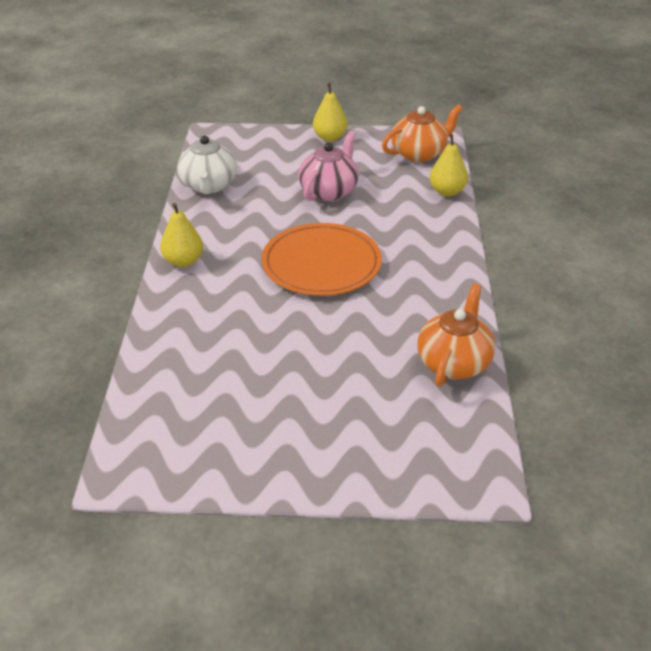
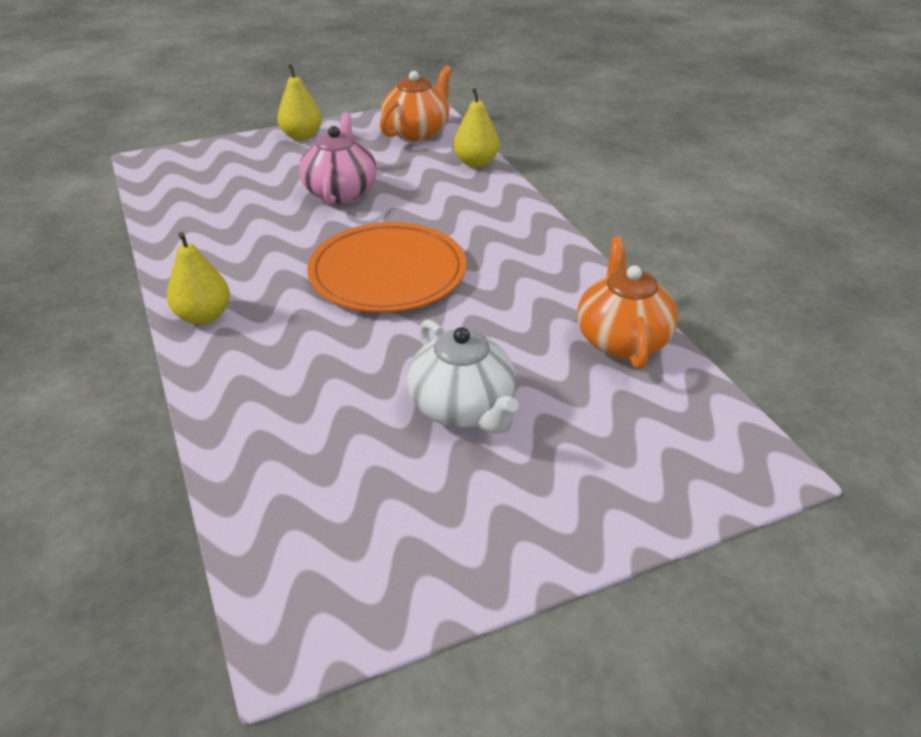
camera: 25 degrees left, 0 degrees up
white teapot [177,135,237,194] -> white teapot moved to [407,319,518,434]

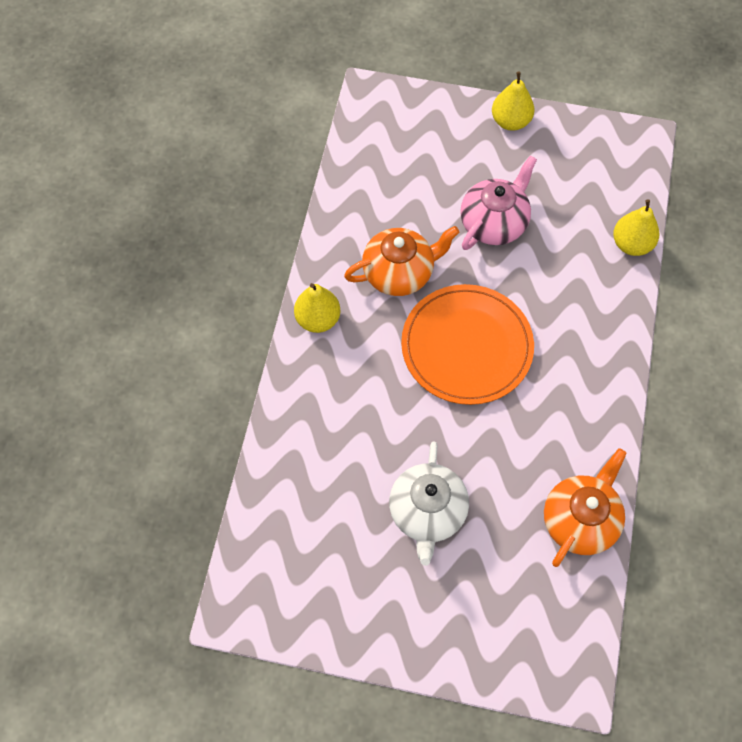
camera: 35 degrees right, 25 degrees up
orange teapot [380,65,452,141] -> orange teapot moved to [344,226,459,296]

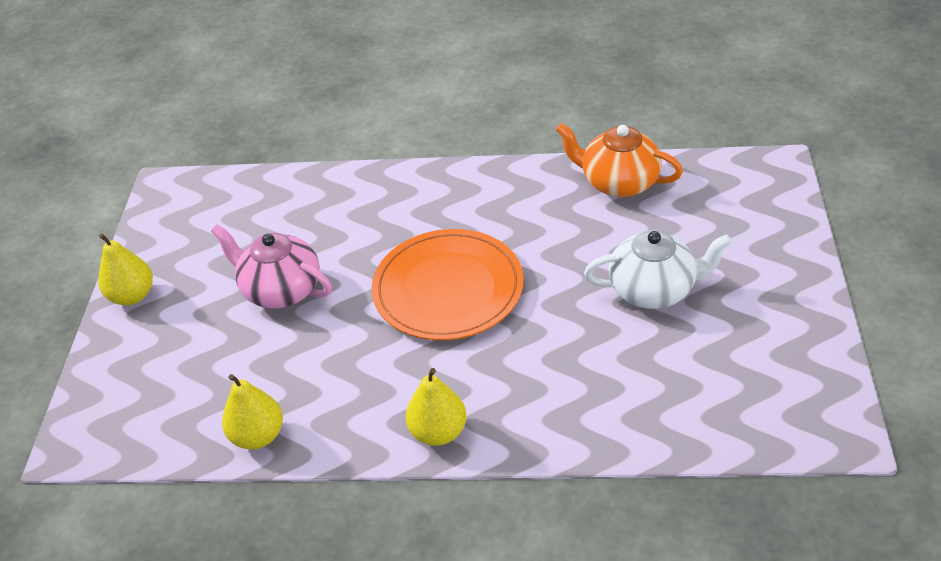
camera: 95 degrees left, 20 degrees down
orange teapot [344,226,459,296] -> none
yellow pear [613,199,659,256] -> yellow pear moved to [222,374,283,449]

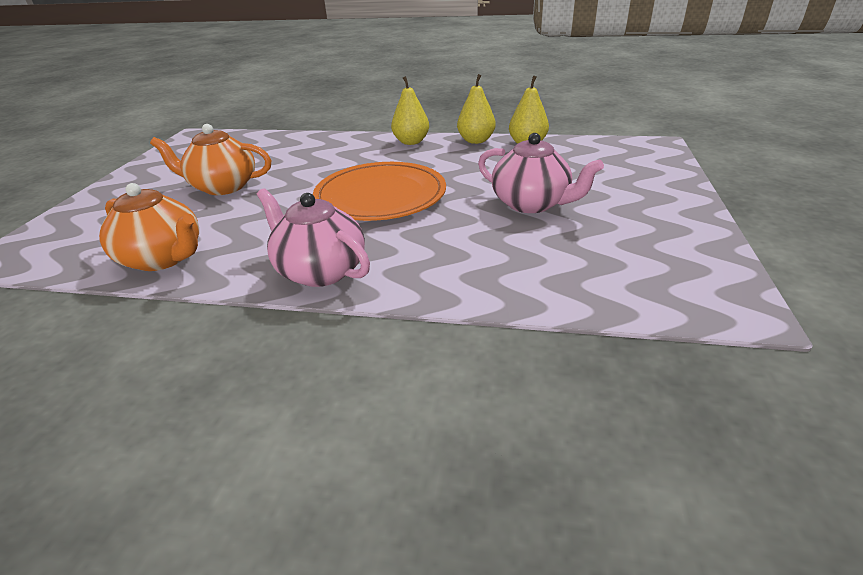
camera: 175 degrees left, 10 degrees down
yellow pear [98,233,153,305] -> yellow pear moved to [457,74,496,144]
white teapot [584,230,732,309] -> orange teapot [150,124,271,195]
none -> pink teapot [257,188,370,287]

